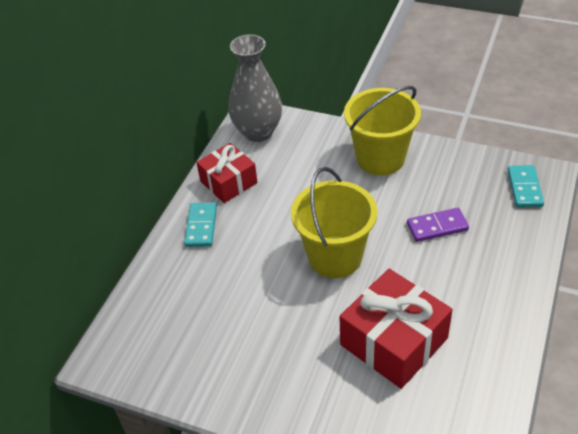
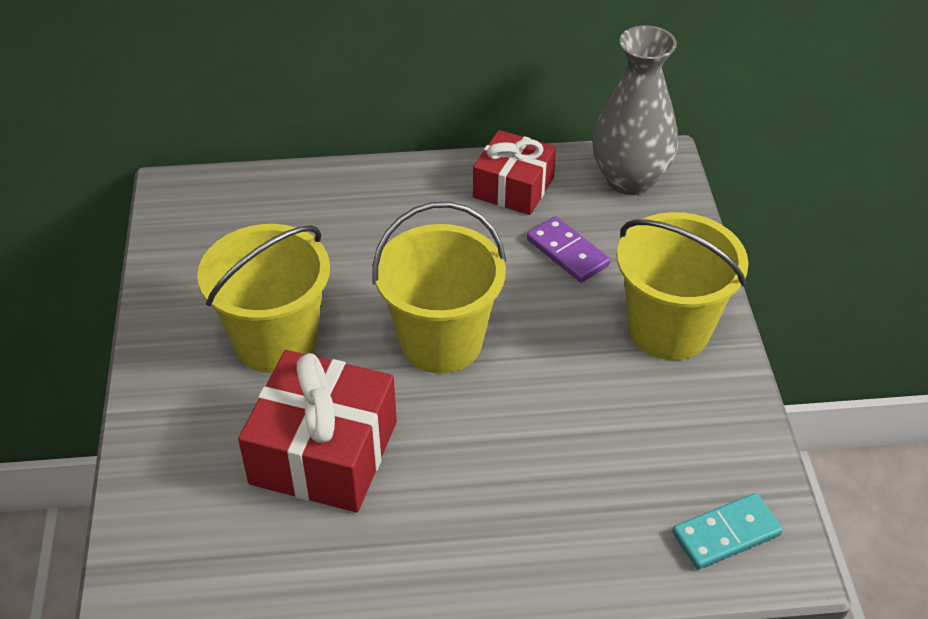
camera: 60 degrees right, 0 degrees up
turquoise domino [184,203,217,247] -> none
purple domino [407,208,469,242] -> purple domino moved to [527,216,610,283]
none -> yellow bucket [197,224,330,373]

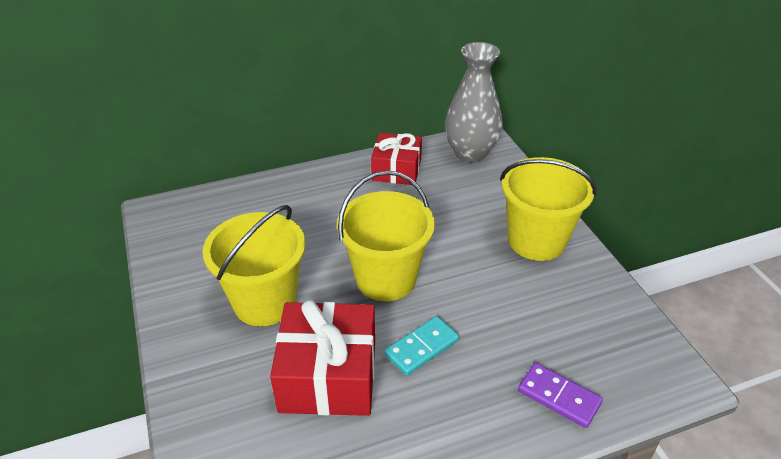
camera: 15 degrees left, 5 degrees down
purple domino [527,216,610,283] -> purple domino moved to [518,363,603,428]
turquoise domino [672,493,783,570] -> turquoise domino moved to [385,316,459,376]

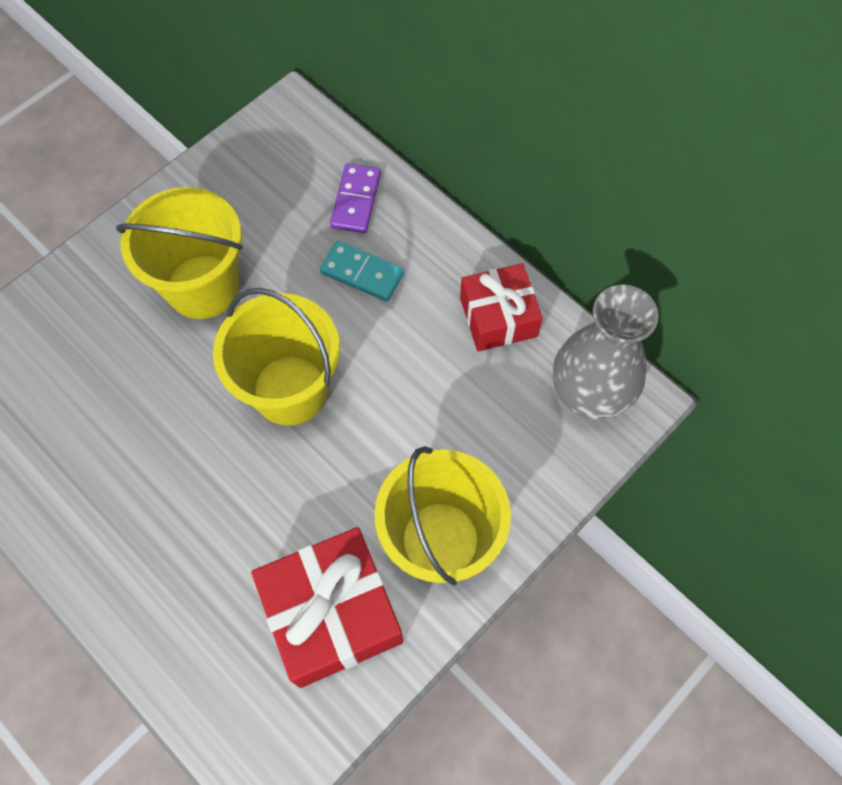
camera: 65 degrees right, 25 degrees up
red gift [270,300,375,416] -> red gift moved to [251,527,403,688]
turquoise domino [385,316,459,376] -> turquoise domino moved to [320,241,404,301]
purple domino [518,363,603,428] -> purple domino moved to [330,163,381,233]

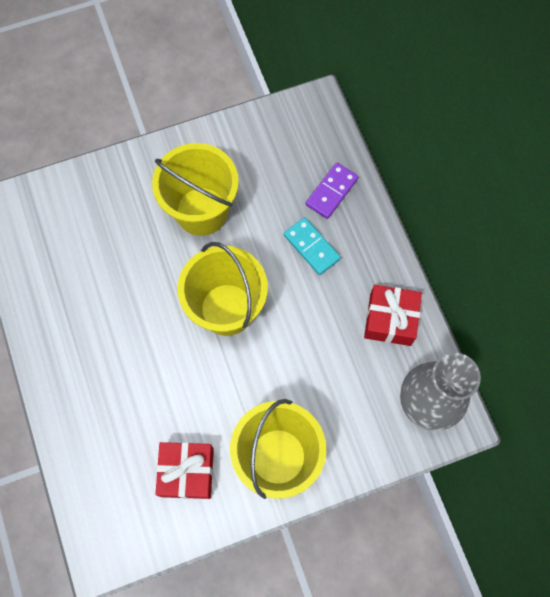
camera: 25 degrees right, 5 degrees up
red gift [251,527,403,688] -> red gift [155,442,214,499], size x0.66

